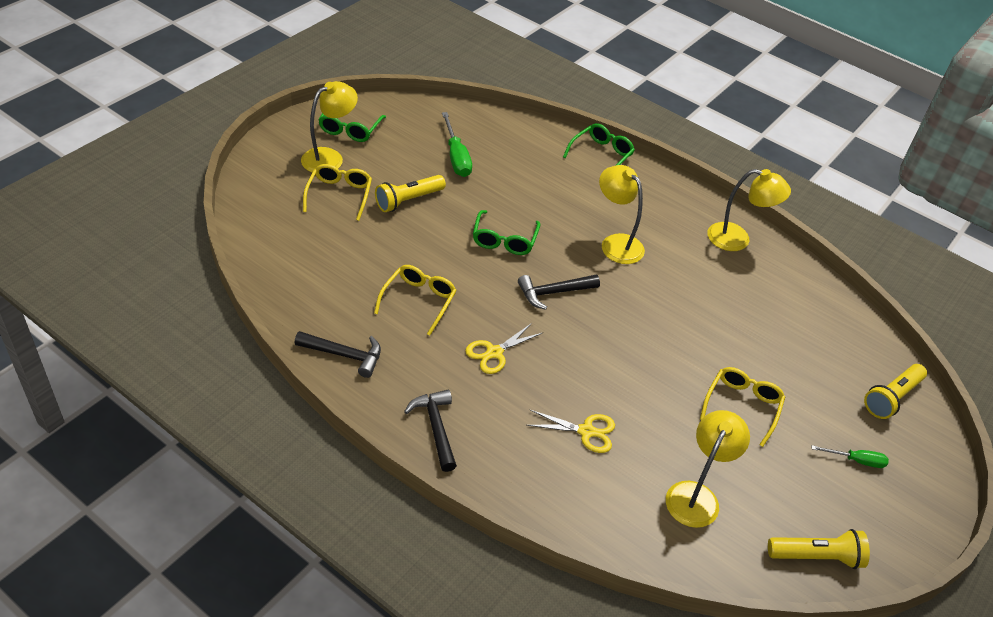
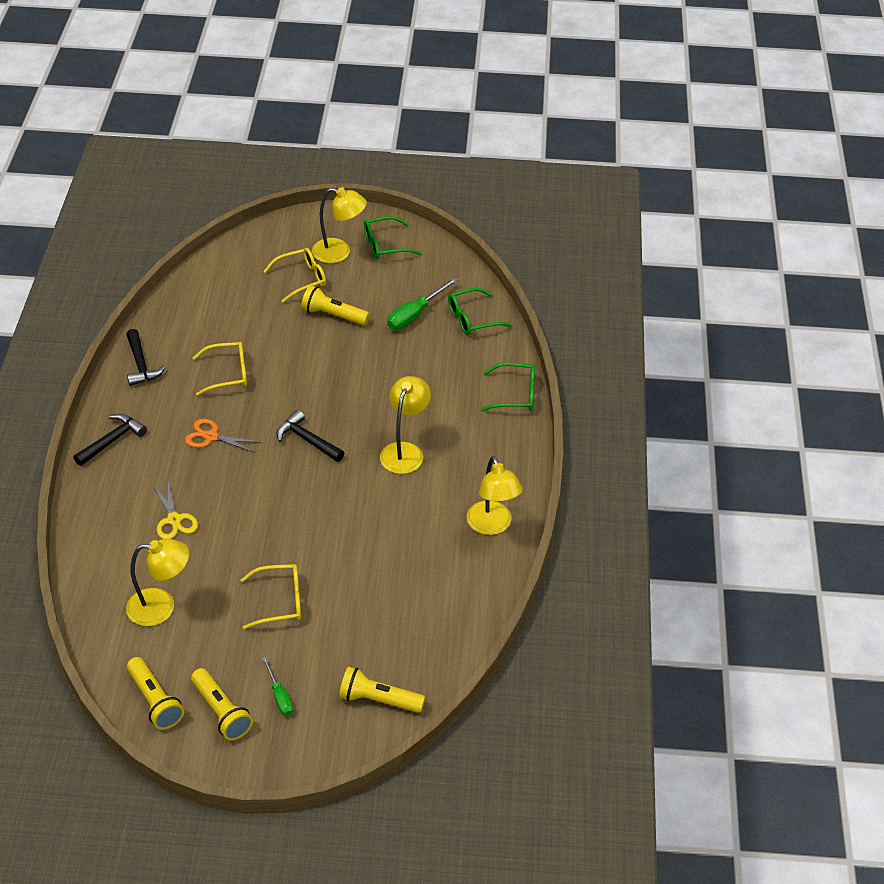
camera: 60 degrees right, 0 degrees up
yellow scissors [465,323,544,374] -> orange scissors [185,419,261,453]
green glasses [473,210,540,255] -> green glasses moved to [448,288,512,335]
none -> yellow flashlight [191,668,253,740]

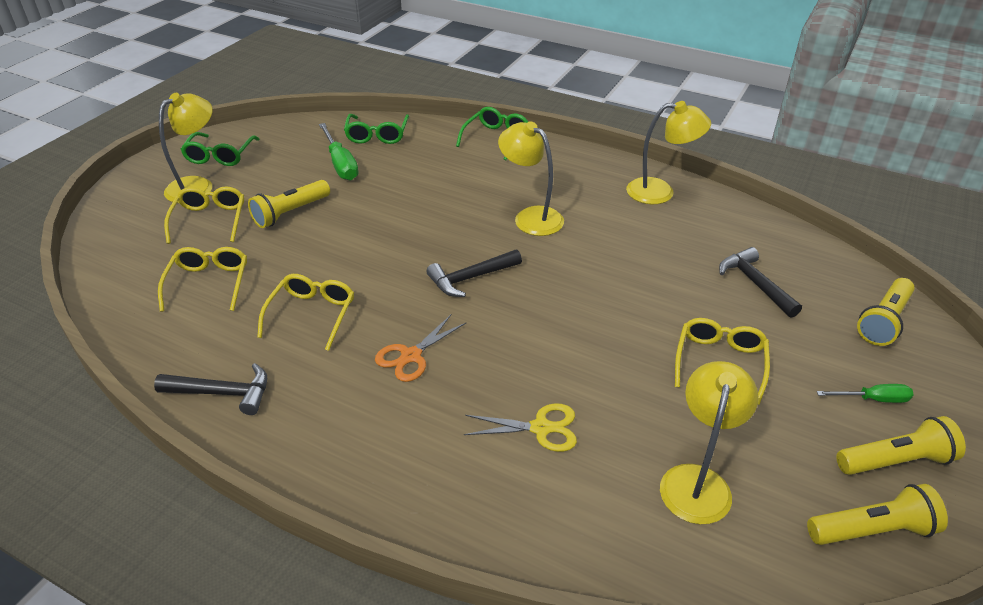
camera: 65 degrees left, 5 degrees down
black hammer [73,414,147,466] -> black hammer moved to [719,247,802,318]
none -> yellow glasses [158,247,247,312]

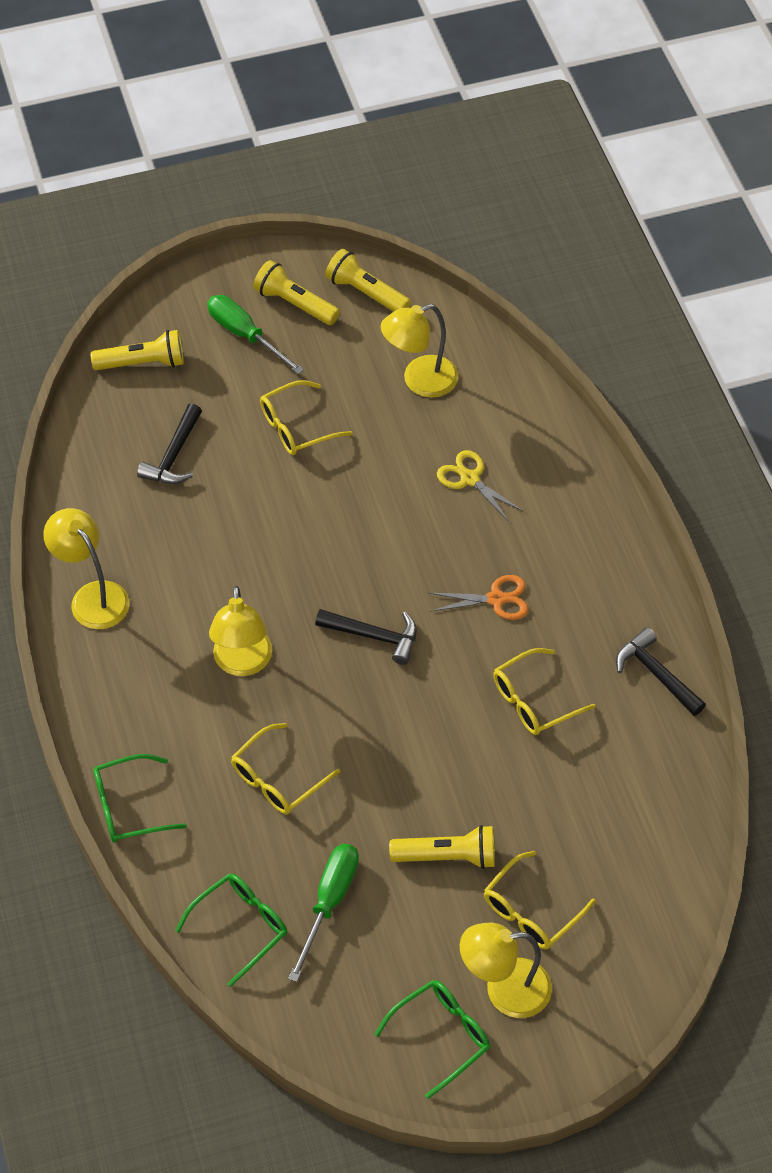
camera: 135 degrees left, 15 degrees up
yellow glasses [158,247,247,312] -> yellow glasses moved to [231,723,340,814]
green screwdriver [817,384,913,403] -> green screwdriver [207,295,304,374], size x1.65

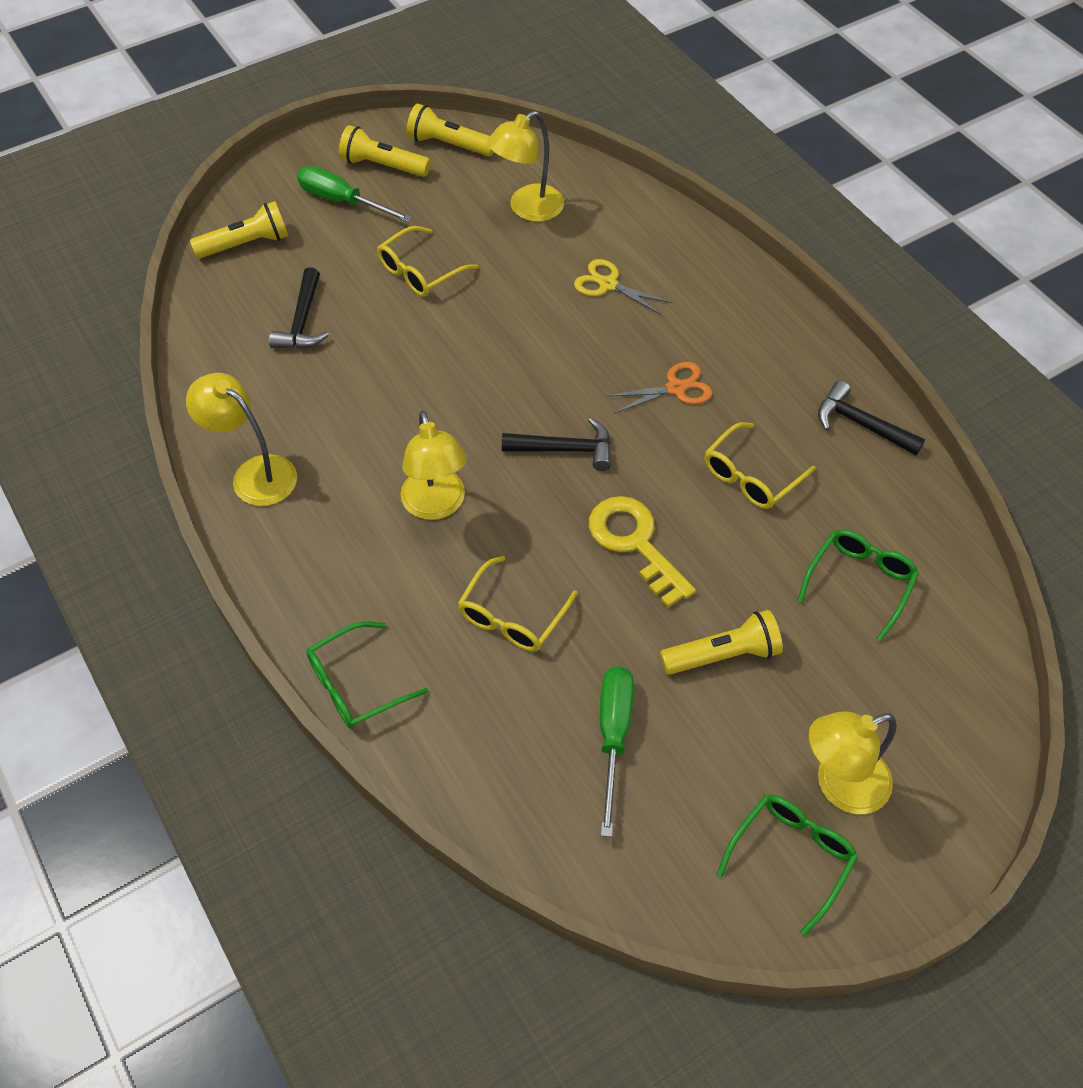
camera: 15 degrees left, 0 degrees up
green glasses [175,874,287,987] -> green glasses moved to [798,530,919,642]
yellow glasses [484,851,596,949] -> none
none -> yellow key [589,496,696,608]

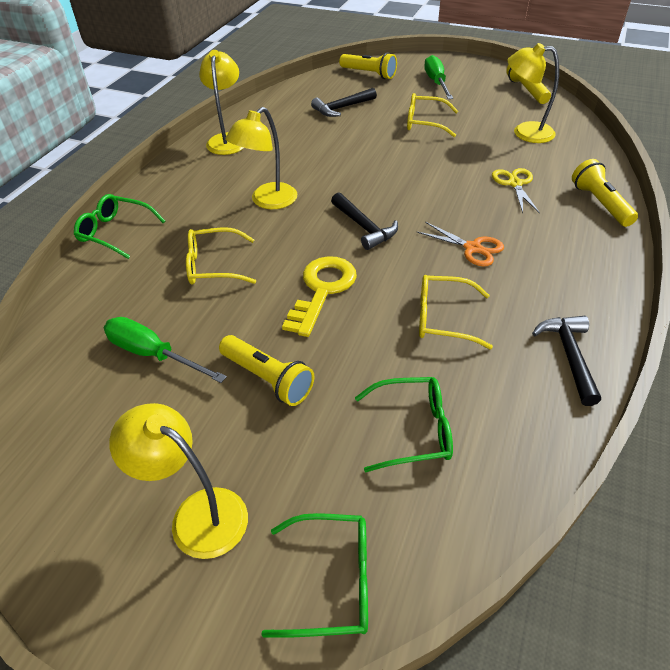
camera: 55 degrees right, 10 degrees down
yellow flashlight [339,125,431,177] -> yellow flashlight moved to [572,159,638,227]
green screwdriver [600,666,634,837] -> green screwdriver turned 120 degrees counterclockwise [104,317,227,383]
green glasses [717,795,858,936] -> green glasses moved to [261,513,368,638]

